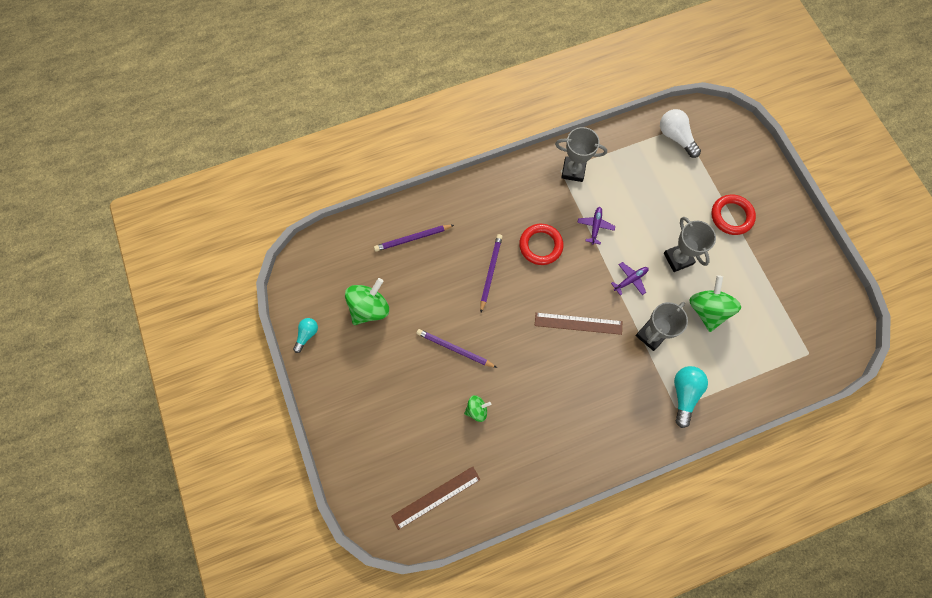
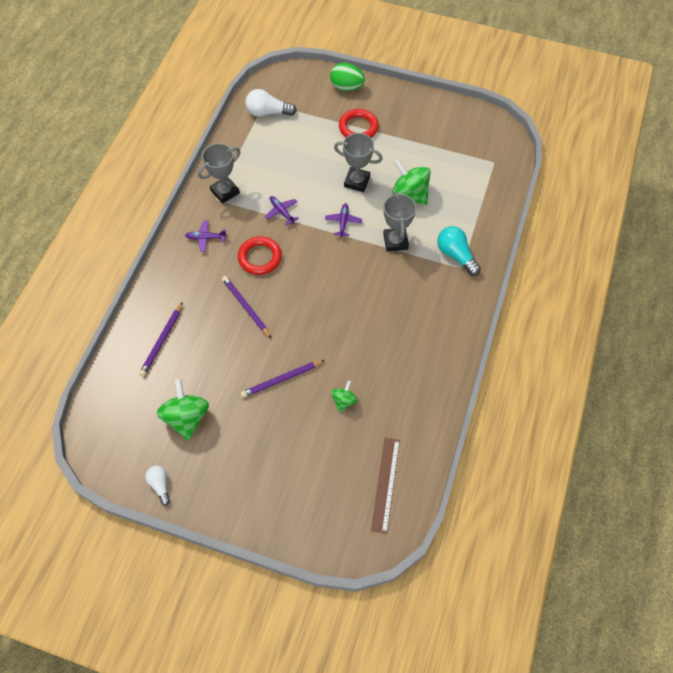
camera: 50 degrees left, 10 degrees down
turquoise light bulb [293,318,318,353] -> white light bulb [145,466,170,505]
brown ruler [535,312,622,335] -> none
none -> purple plane [185,220,227,252]
none -> green egg [330,63,365,91]

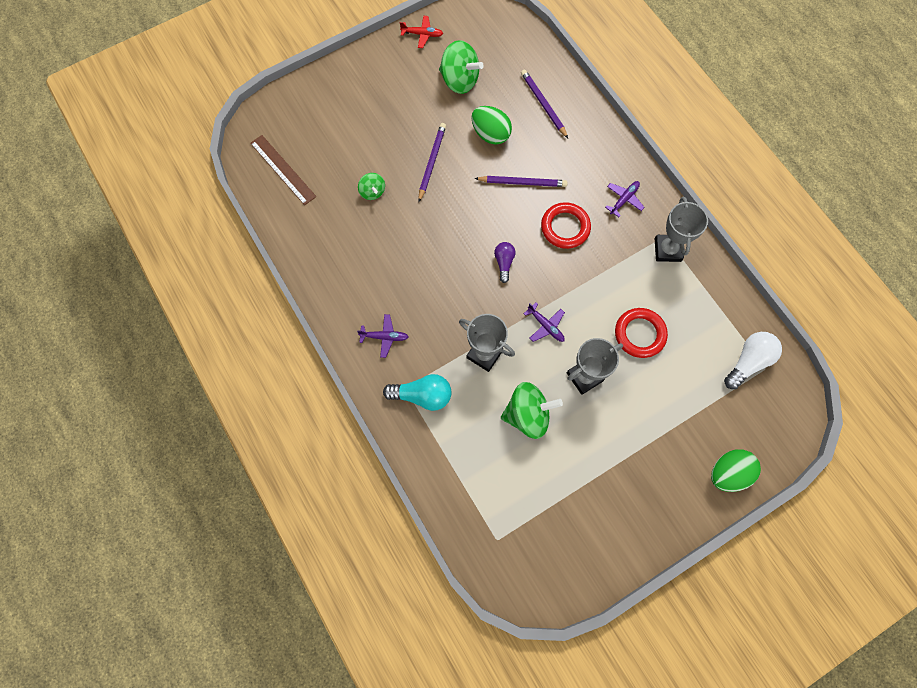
camera: 130 degrees right, 10 degrees up
white light bulb [145,466,170,505] -> red plane [400,16,443,48]
purple plane [265,196,299,226] -> purple plane moved to [357,314,409,358]
red ring [339,109,379,138] -> red ring moved to [615,308,668,358]
none -> green egg [471,106,512,145]
none -> purple light bulb [494,242,515,283]

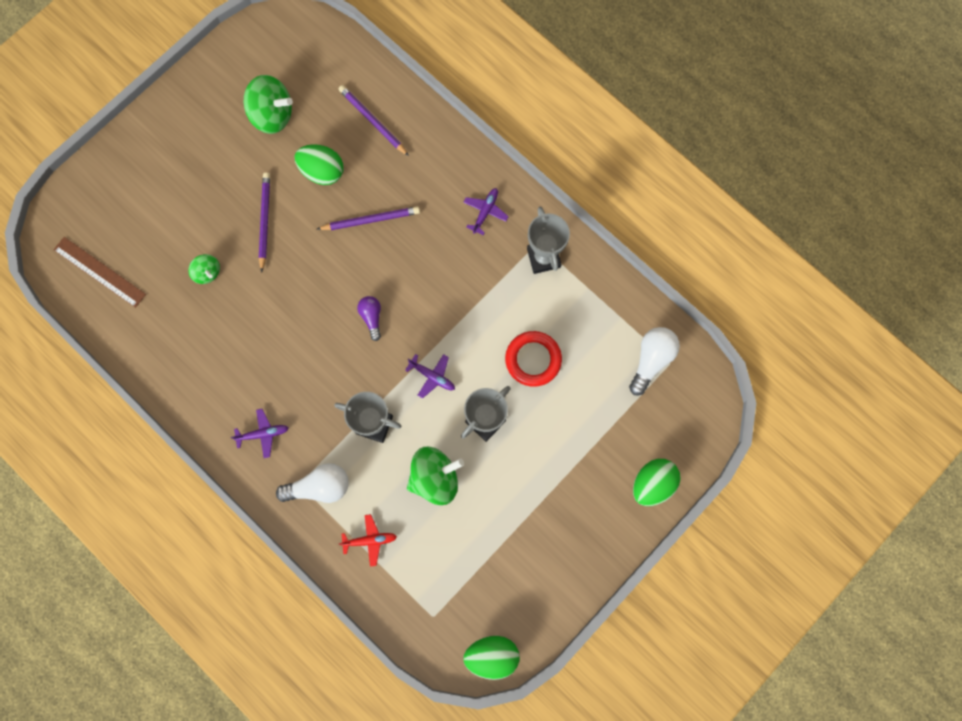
camera: 15 degrees left, 5 degrees up
turquoise light bulb [383,374,451,411] -> white light bulb [276,463,349,503]
red plane [400,16,443,48] -> red plane moved to [339,514,397,567]
red ring [541,202,591,249] -> none
none -> green egg [463,636,519,680]

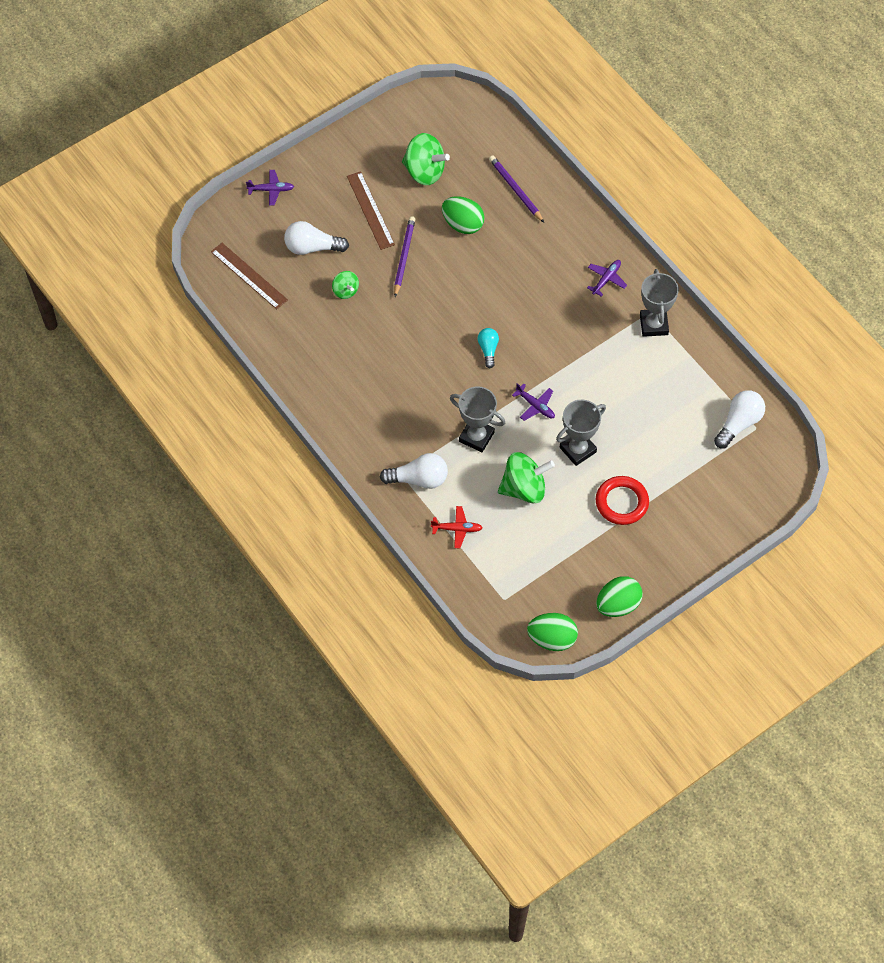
camera: 10 degrees right, 15 degrees down
purple plane [231,409,288,458] -> purple plane moved to [246,170,294,206]
purple pencil [317,206,420,230] -> none
purple light bulb [357,296,381,341] -> turquoise light bulb [478,328,499,368]
red ring [505,331,562,387] -> red ring moved to [596,476,649,525]
green egg [633,459,681,506] -> green egg moved to [596,576,643,617]
none -> white light bulb [284,221,349,255]
none -> brown ruler [347,171,395,250]

